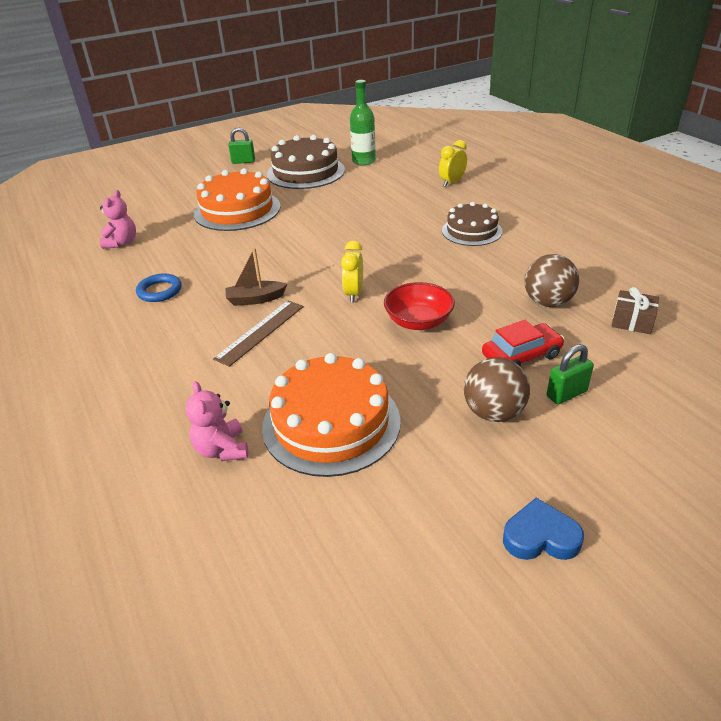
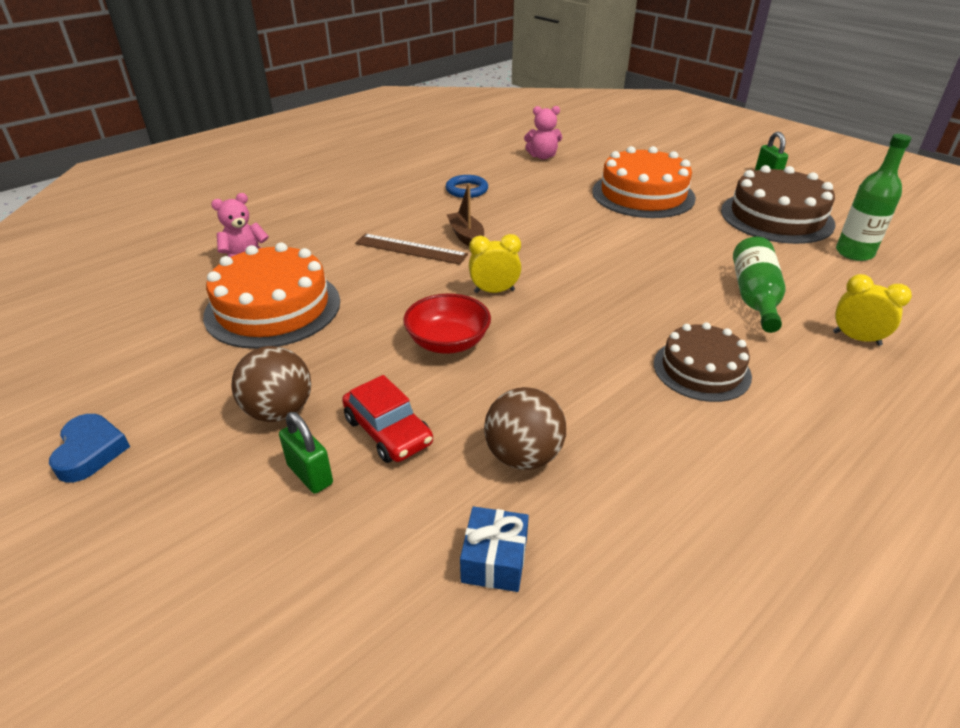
camera: 75 degrees right, 0 degrees up
brown gift [611,287,659,334] -> blue gift [460,506,529,592]
none -> green bottle [733,237,786,333]

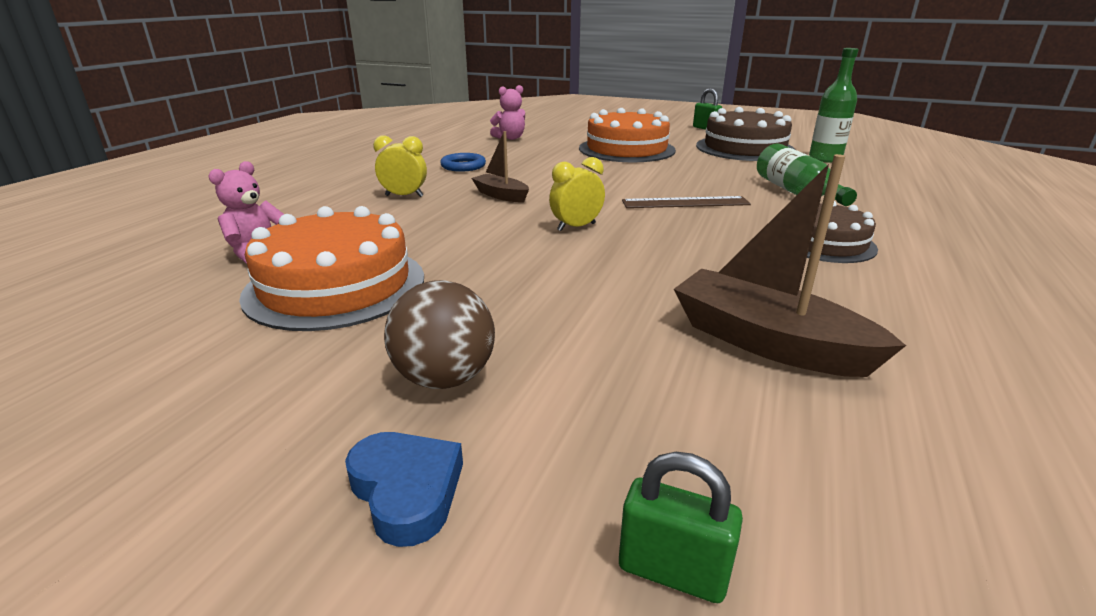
camera: 25 degrees left, 10 degrees down
blue heart [49,414,130,482] -> blue heart moved to [345,432,463,547]
green padlock [279,412,333,494] -> green padlock moved to [619,452,743,603]
red car [342,375,433,463] -> none
brown ruler [355,234,468,265] -> brown ruler moved to [622,196,751,208]
red bowl [403,293,491,354] -> none
blue gift [460,506,529,592] -> none
brown ball [484,387,566,470] -> brown boat [674,154,906,377]
yellow clock [833,274,912,346] -> yellow clock moved to [373,136,427,197]

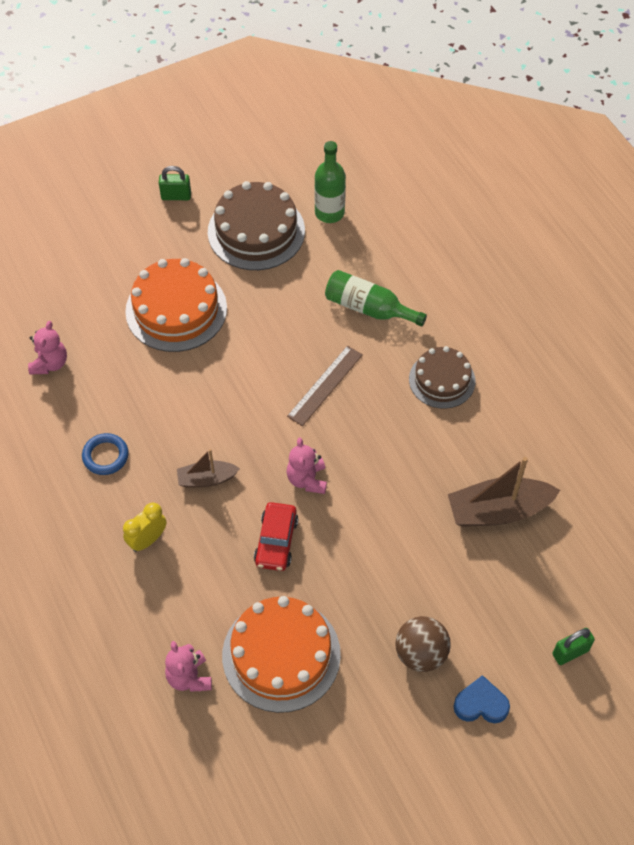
camera: 50 degrees left, 30 degrees up
yellow clock [549,157,605,231] -> pink teddy bear [286,438,327,494]
none -> red car [254,502,298,571]

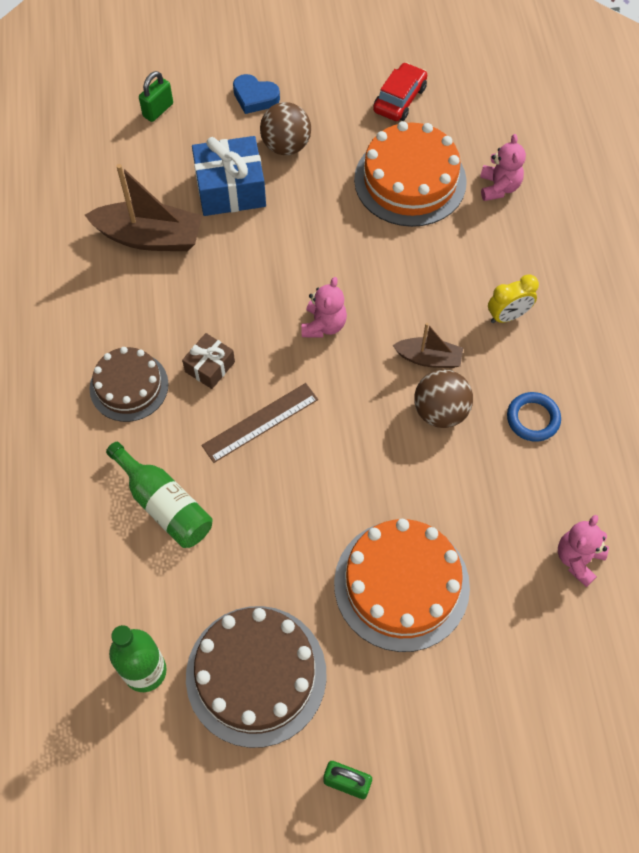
camera: 160 degrees left, 5 degrees up
red car [254,502,298,571] -> red car moved to [373,62,427,121]
green padlock [552,628,595,665] -> green padlock turned 45 degrees counterclockwise [139,71,173,122]
none -> brown gift [182,333,235,389]
none -> blue gift [192,136,266,216]
none -> brown ball [414,369,473,428]

